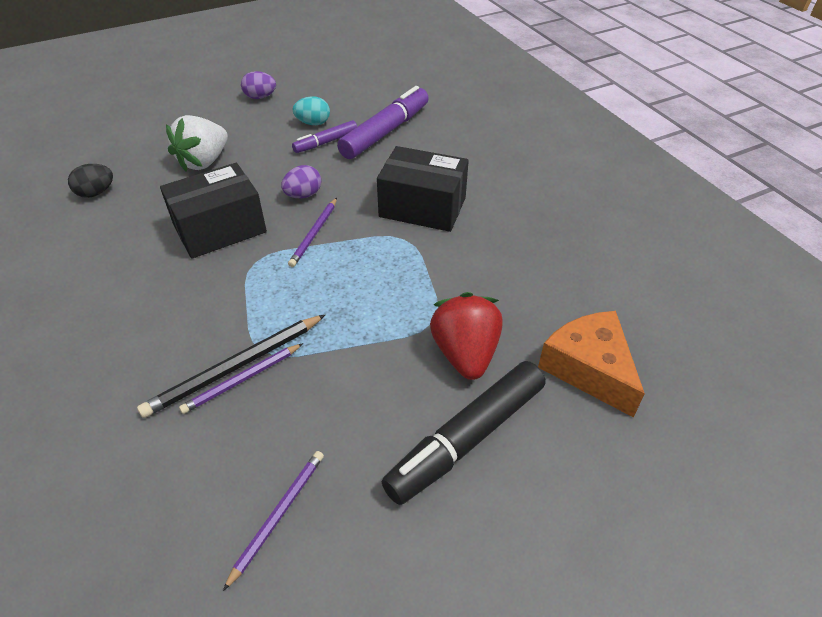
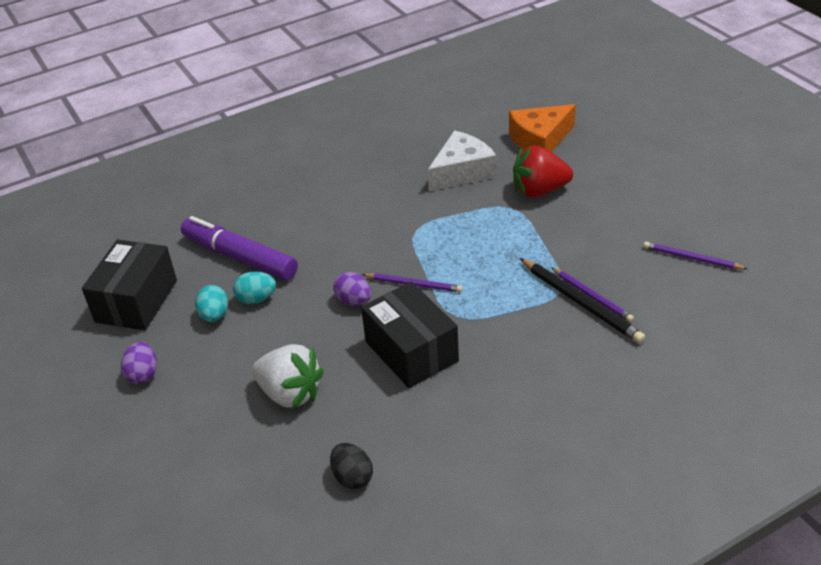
camera: 90 degrees left, 5 degrees down
purple marker [292,120,357,153] -> turquoise egg [233,272,276,304]
black box [377,146,469,232] -> black box moved to [82,240,177,330]
black marker [382,361,546,505] -> none
none -> white cheese [428,130,496,191]

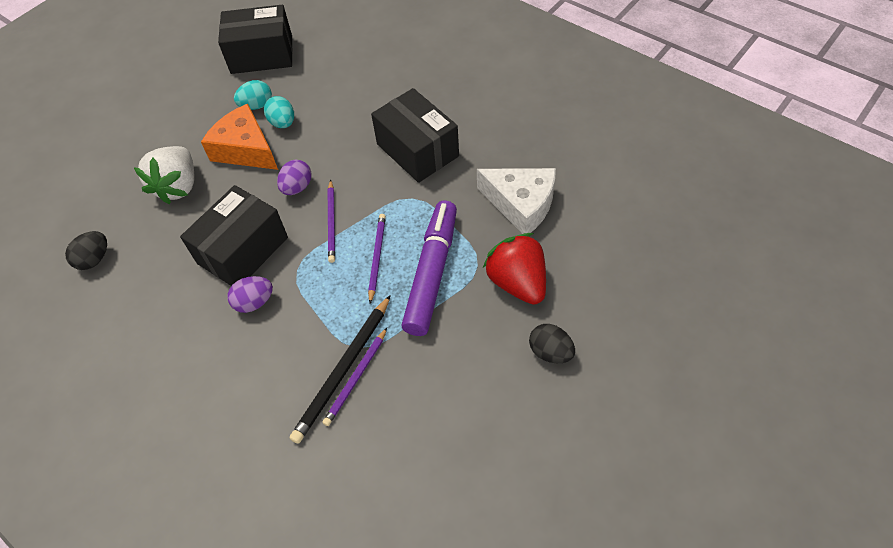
camera: 70 degrees right, 15 degrees up
purple egg [121,342,157,384] -> purple egg moved to [227,276,273,313]
purple marker [181,216,298,281] -> purple marker moved to [401,201,457,336]
orange cheese [509,104,576,152] -> orange cheese moved to [201,104,278,170]
purple pencil [643,242,748,269] -> purple pencil moved to [368,214,386,304]
none -> black box [371,88,459,183]
none -> black egg [529,324,575,363]

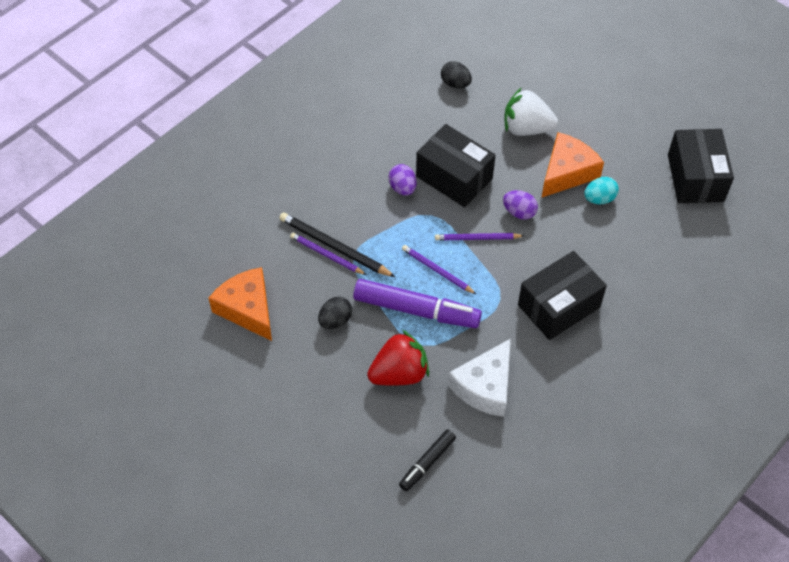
camera: 90 degrees right, 0 degrees up
turquoise egg [234,80,272,110] -> none
purple pencil [368,214,386,304] -> purple pencil turned 150 degrees counterclockwise [402,245,476,294]
black egg [529,324,575,363] -> black egg moved to [318,297,352,329]
none -> orange cheese [209,267,272,341]
none -> black marker [399,430,456,491]

